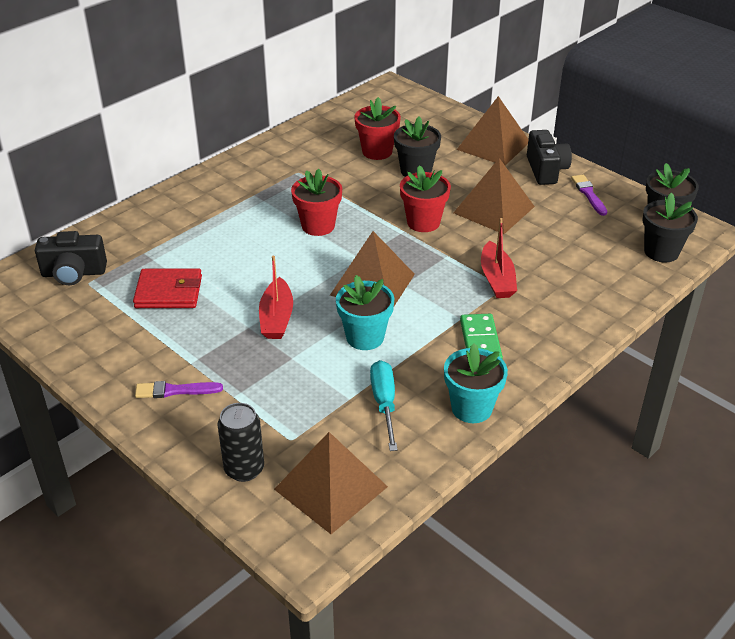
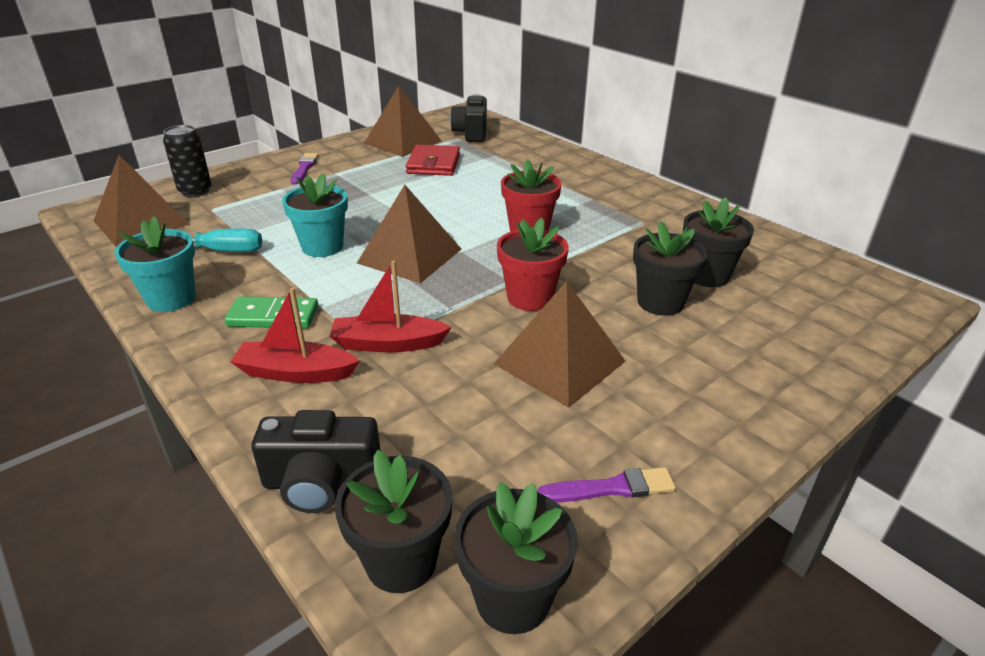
camera: 95 degrees right, 5 degrees down
red boat [259,256,293,339] -> red boat moved to [230,288,360,383]
red flower pot [354,97,401,160] -> black flower pot [683,197,754,287]
brown pyramid [457,96,528,165] -> brown pyramid moved to [364,86,441,157]
black camera [527,130,572,185] -> black camera moved to [252,410,380,513]

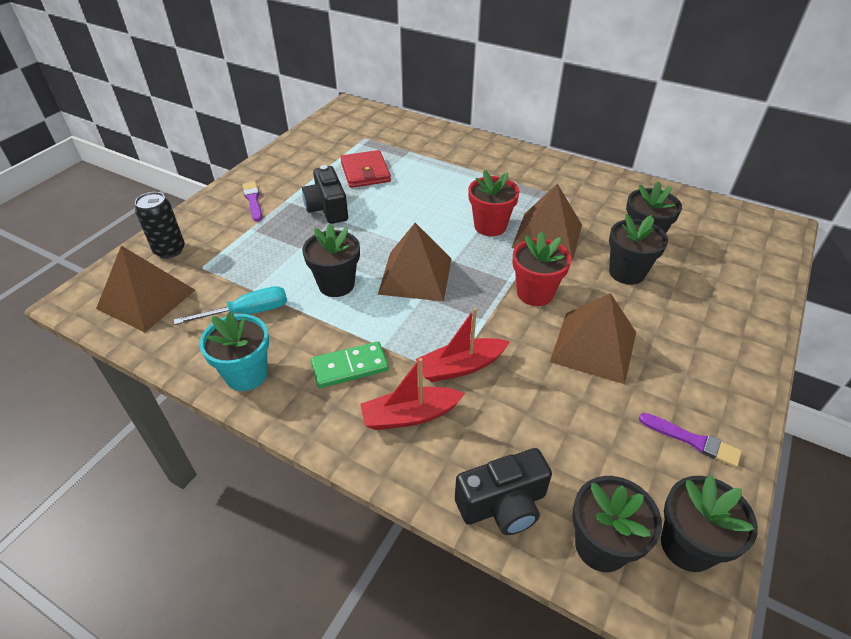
camera: 20 degrees left, 10 degrees up
turquoise flower pot [282,173,348,257] -> black flower pot [302,223,360,297]
brown pyramid [364,86,441,157] -> brown pyramid moved to [512,184,582,261]
black camera [450,94,487,142] -> black camera moved to [302,165,348,224]
purple brush [537,467,676,503] -> purple brush turned 60 degrees clockwise [639,413,742,467]

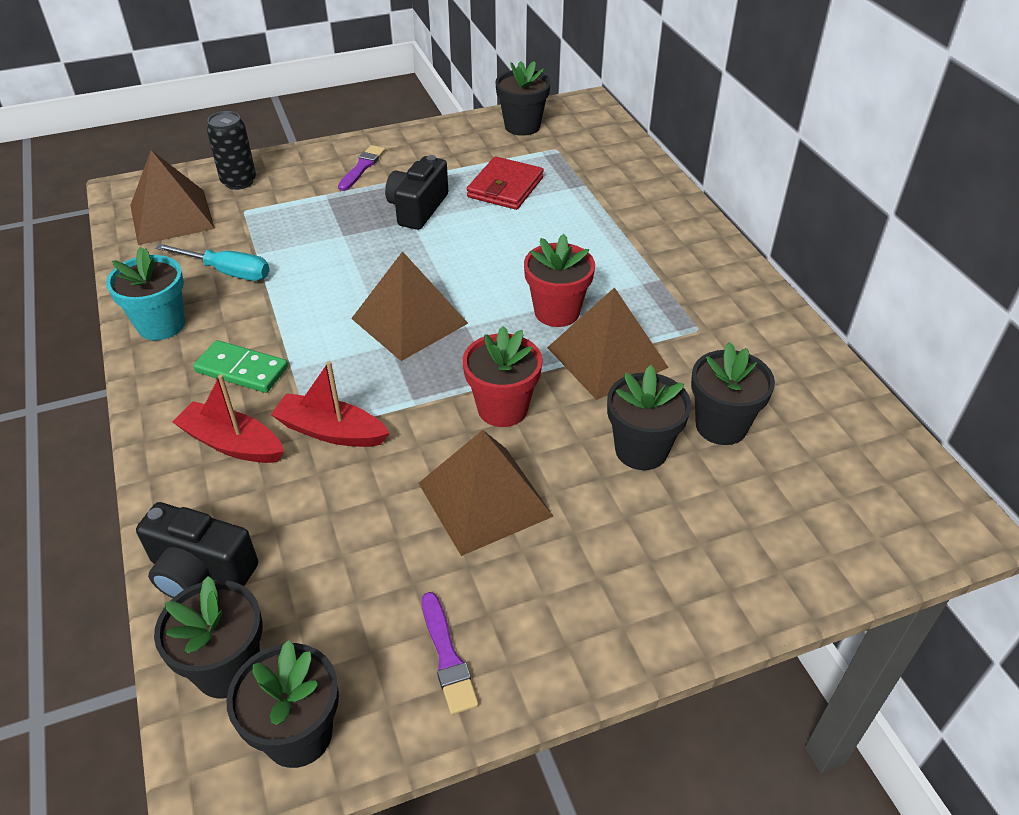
camera: 40 degrees right, 0 degrees up
black flower pot [302,223,360,297] -> black flower pot moved to [495,61,551,136]

